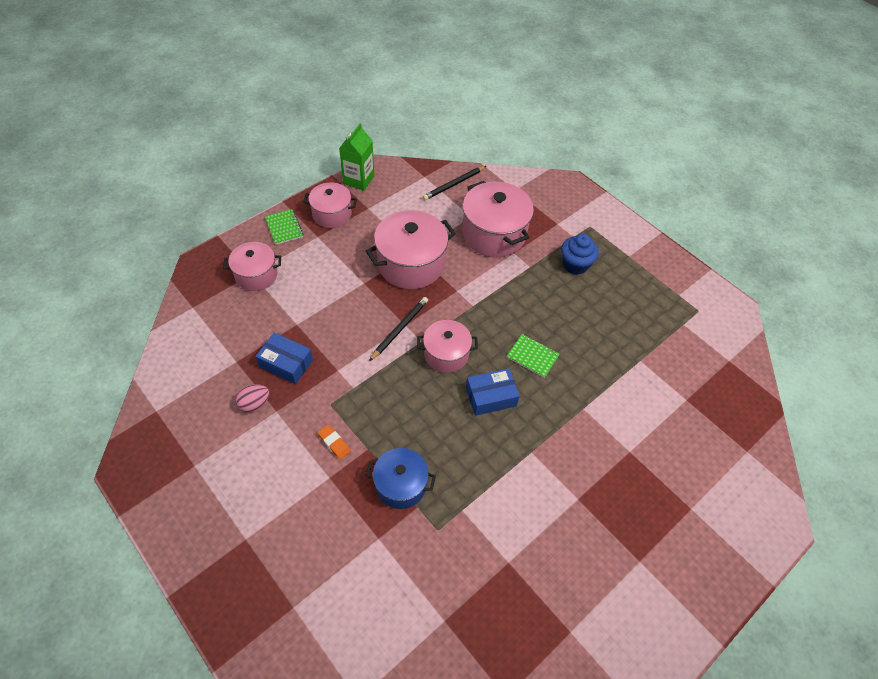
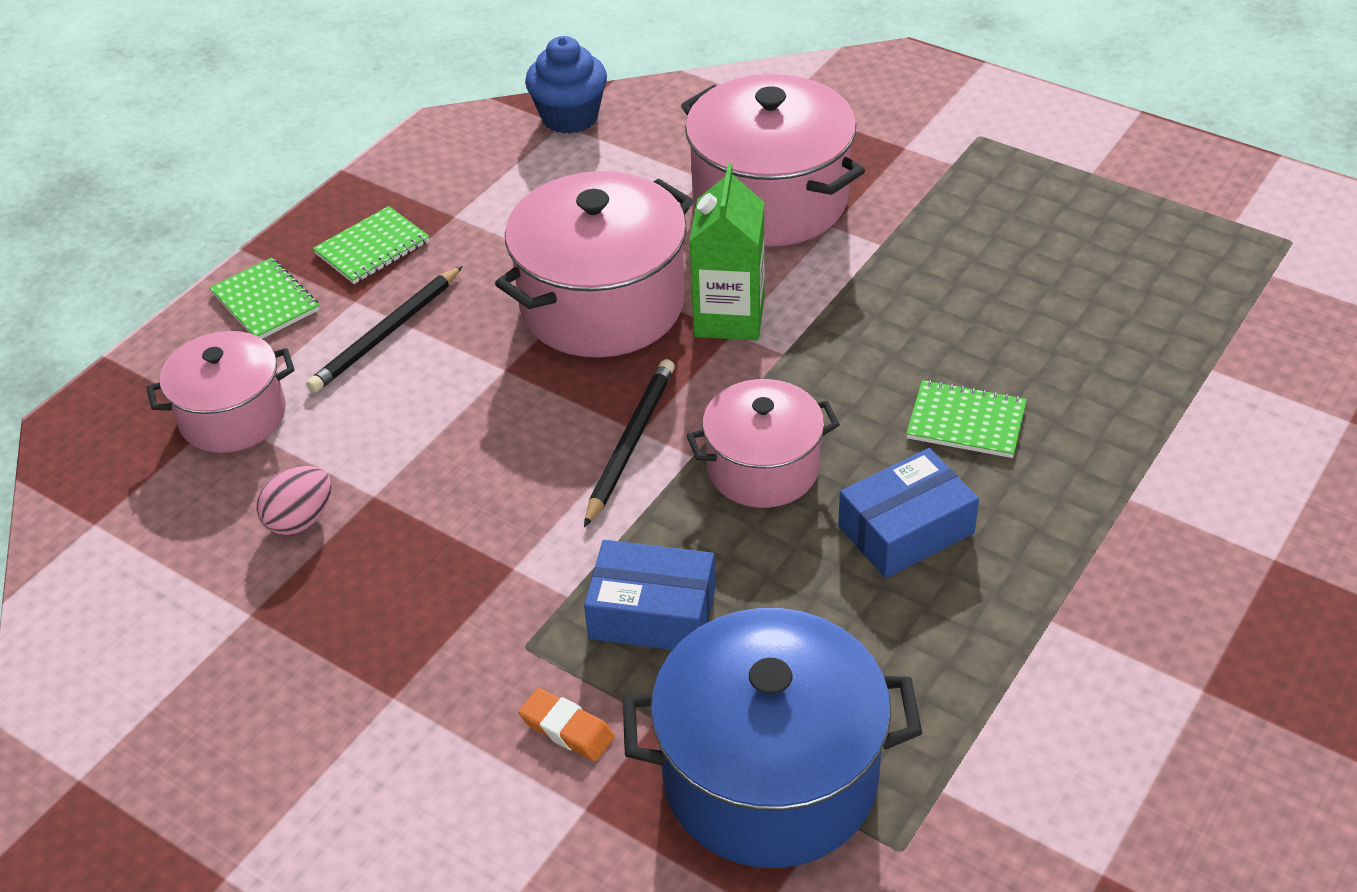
camera: 10 degrees left, 10 degrees down
pink egg [236,384,269,412] -> pink egg moved to [256,466,332,535]
blue box [256,332,313,384] -> blue box moved to [584,540,715,650]
pink pot [303,183,357,228] -> green notebook [313,206,430,284]
green carton [339,123,374,191] -> green carton moved to [689,163,764,341]
blue pot [366,448,436,509] -> blue pot [622,608,922,868], size x1.63
black pencil [423,166,486,200] -> black pencil moved to [306,266,463,393]
blue cupcake [561,234,599,275] -> blue cupcake moved to [525,36,607,134]

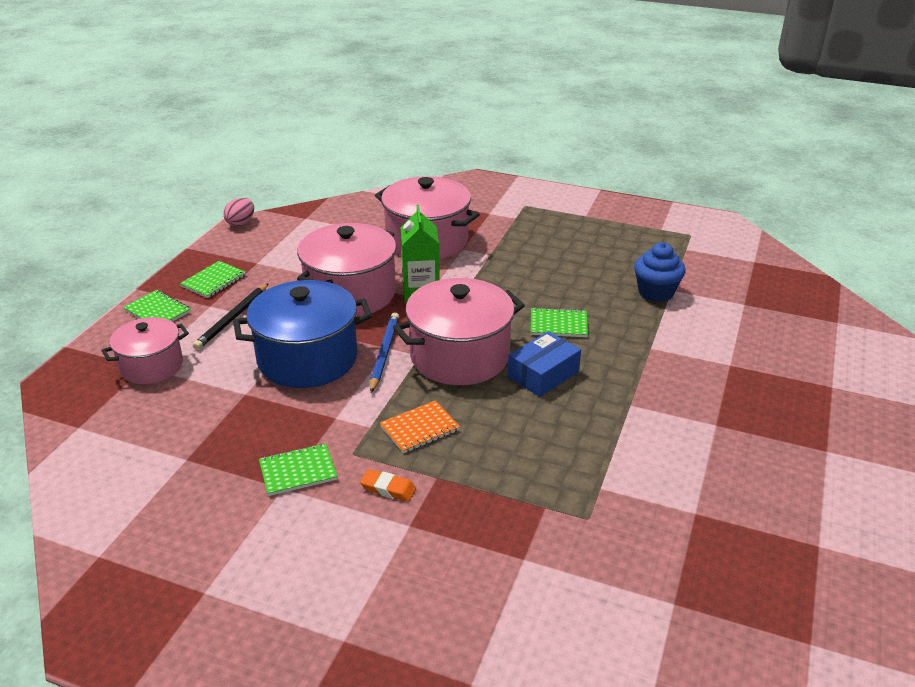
camera: 15 degrees left, 10 degrees down
pink egg [256,466,332,535] -> pink egg moved to [223,198,254,226]
blue cupcake [525,36,607,134] -> blue cupcake moved to [634,242,686,302]
black pencil [584,359,675,527] -> blue pencil [370,312,399,393]
blue box [584,540,715,650] -> orange notebook [380,400,460,453]
blue pot [622,608,922,868] -> blue pot moved to [233,280,372,388]
pink pot [686,379,840,508] -> pink pot [393,278,525,385], size x1.63
none -> green notebook [259,443,337,496]

